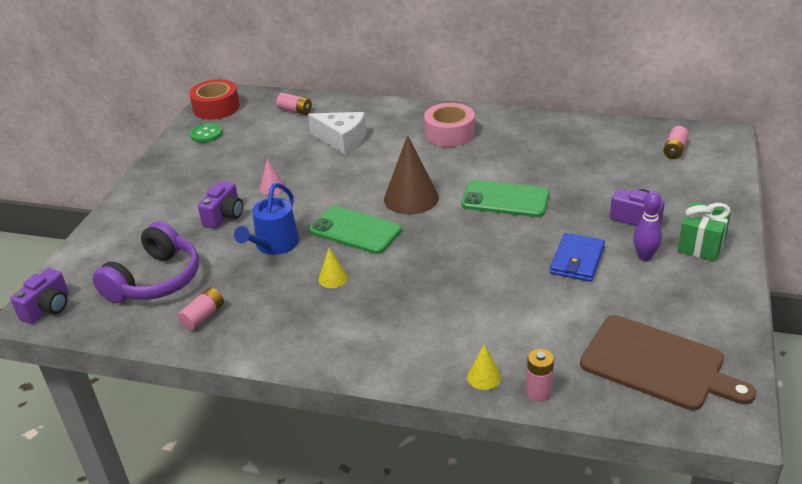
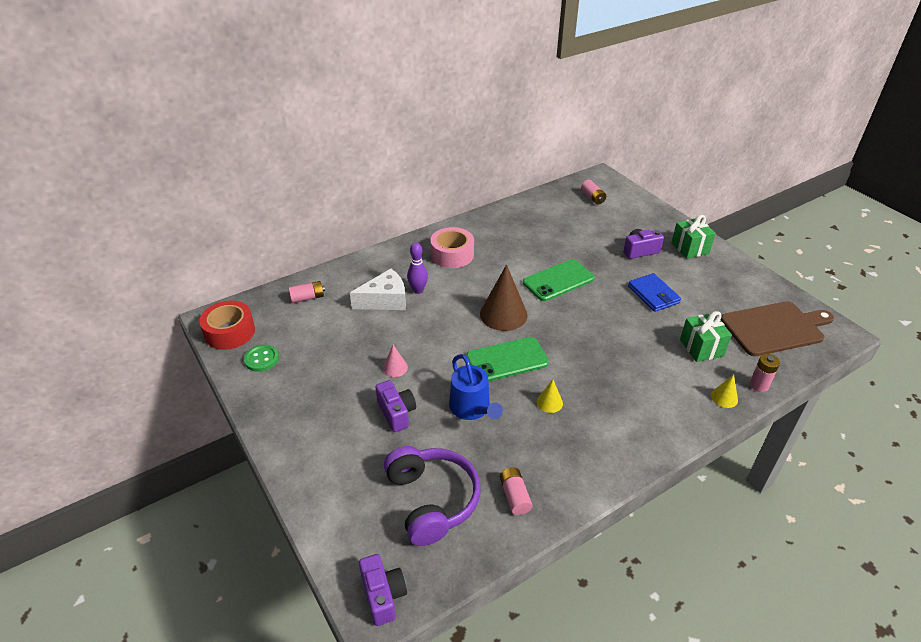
camera: 50 degrees left, 5 degrees up
purple bowling pin [633,191,662,261] -> purple bowling pin moved to [407,242,428,294]
none -> green gift [680,311,732,362]

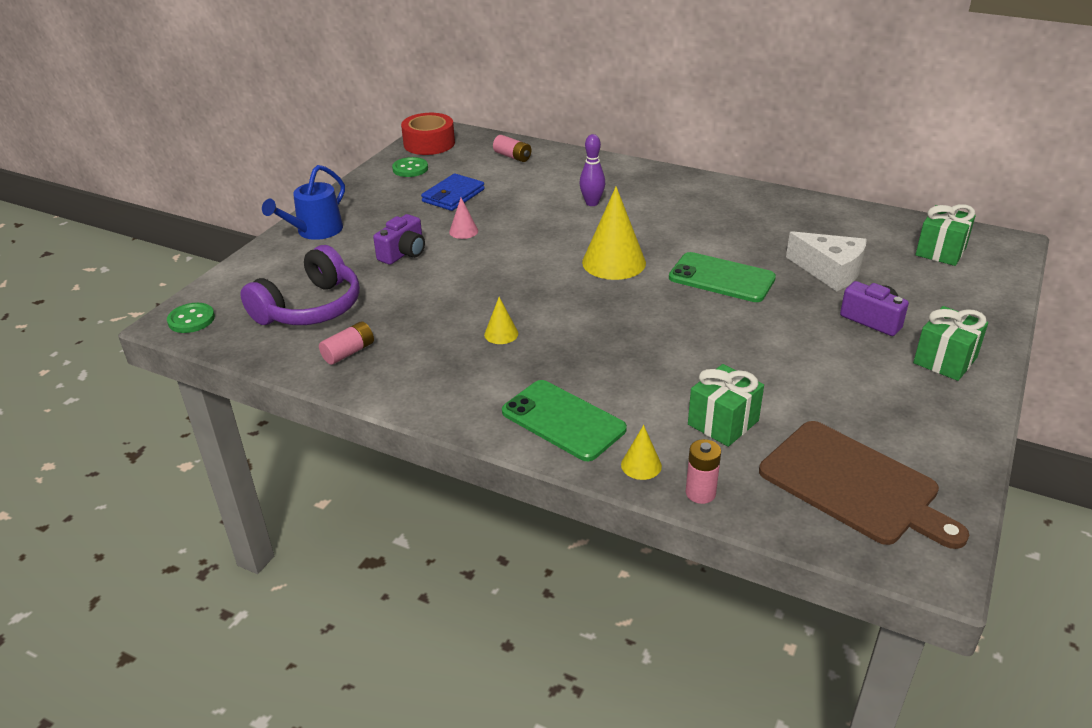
camera: 60 degrees right, 5 degrees down
white cheese [350,269,406,310] -> white cheese moved to [786,231,867,291]
purple camera [359,554,407,626] -> green button [167,303,215,333]
pink tape [430,227,474,268] -> none
blue watering can [449,354,503,420] -> blue watering can moved to [262,165,345,240]
green phone [466,337,549,382] -> green phone moved to [502,380,627,461]
brown cone [480,265,528,331] -> yellow cone [582,187,646,280]
pink battery [581,180,606,204] -> green gift [915,204,976,266]
blue wallet [628,273,681,312] -> blue wallet moved to [421,173,485,211]

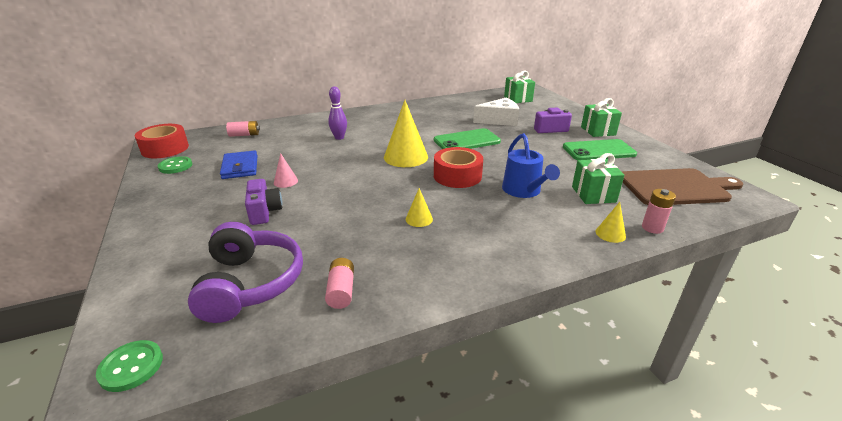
camera: 50 degrees left, 5 degrees down
blue watering can [262,165,345,240] -> blue watering can moved to [502,133,560,198]
green phone [502,380,627,461] -> green phone moved to [563,139,637,160]
none -> red tape [434,147,483,188]

